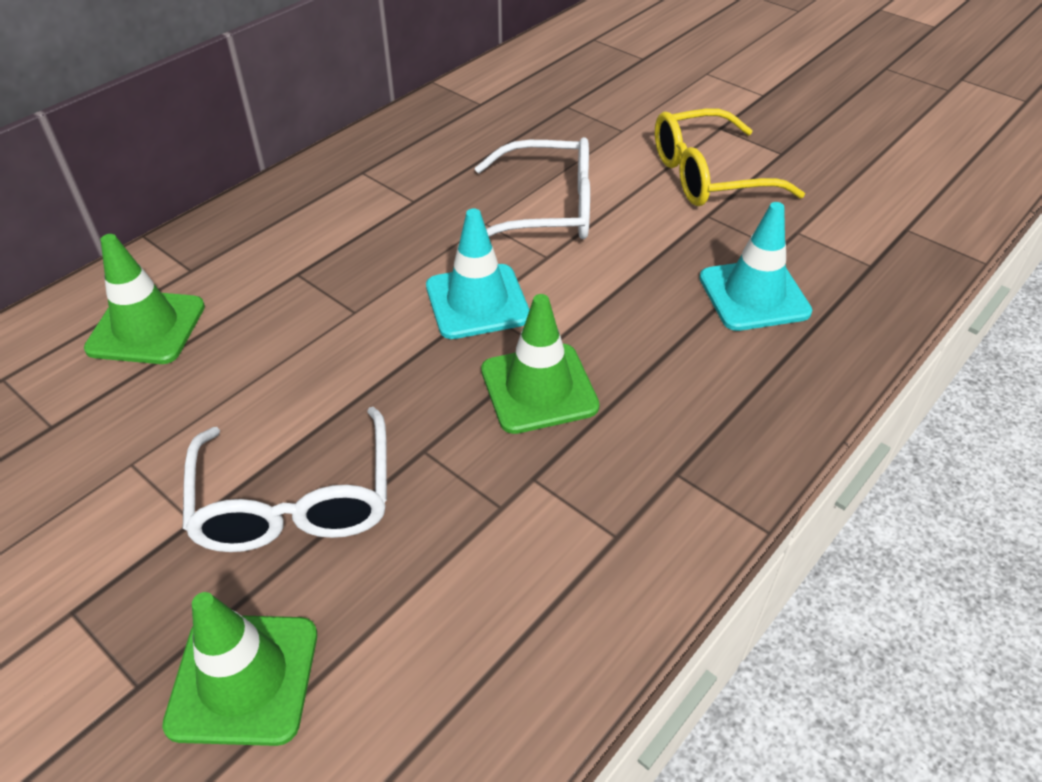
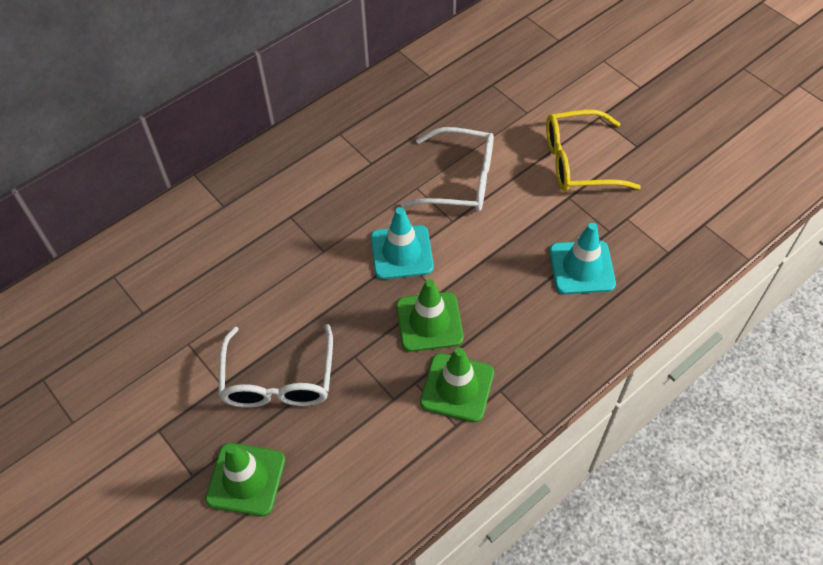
camera: 10 degrees right, 10 degrees up
green traffic cone [84,234,205,364] -> green traffic cone moved to [420,347,494,422]

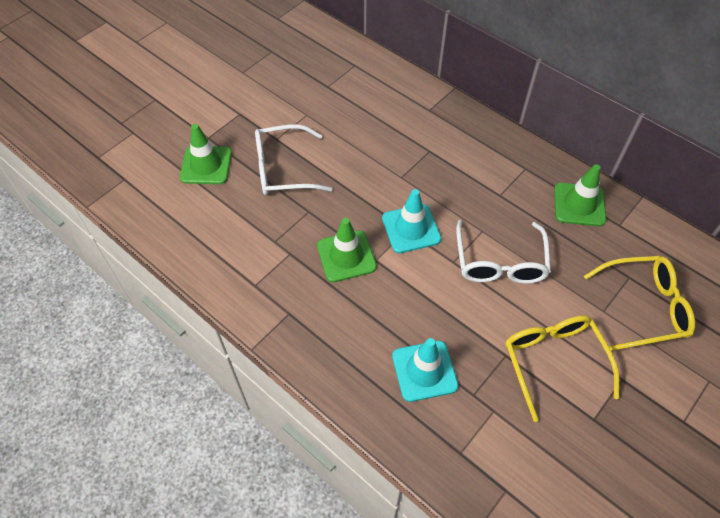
camera: 80 degrees right, 0 degrees up
green traffic cone [420,347,494,422] -> green traffic cone moved to [554,164,606,226]
none -> yellow glasses [584,256,695,351]

